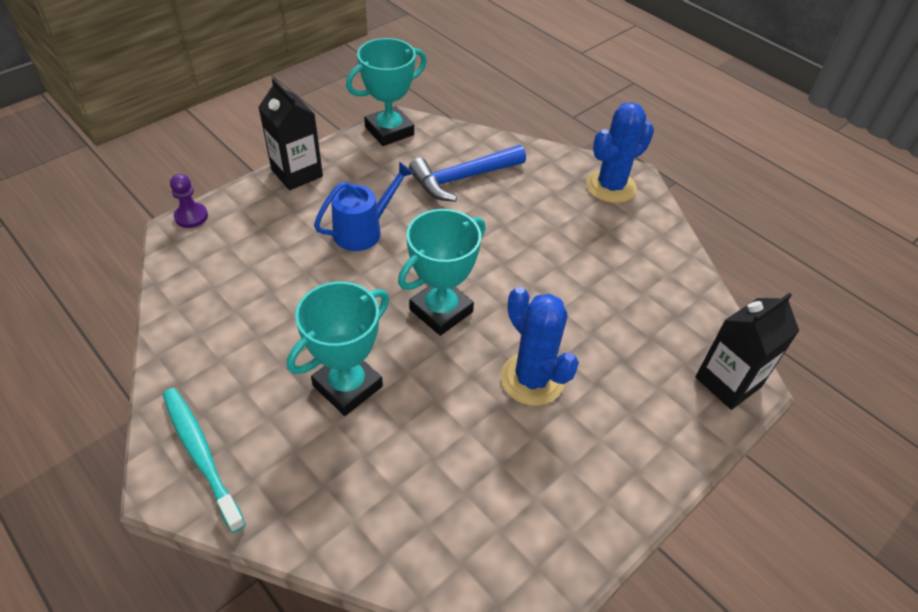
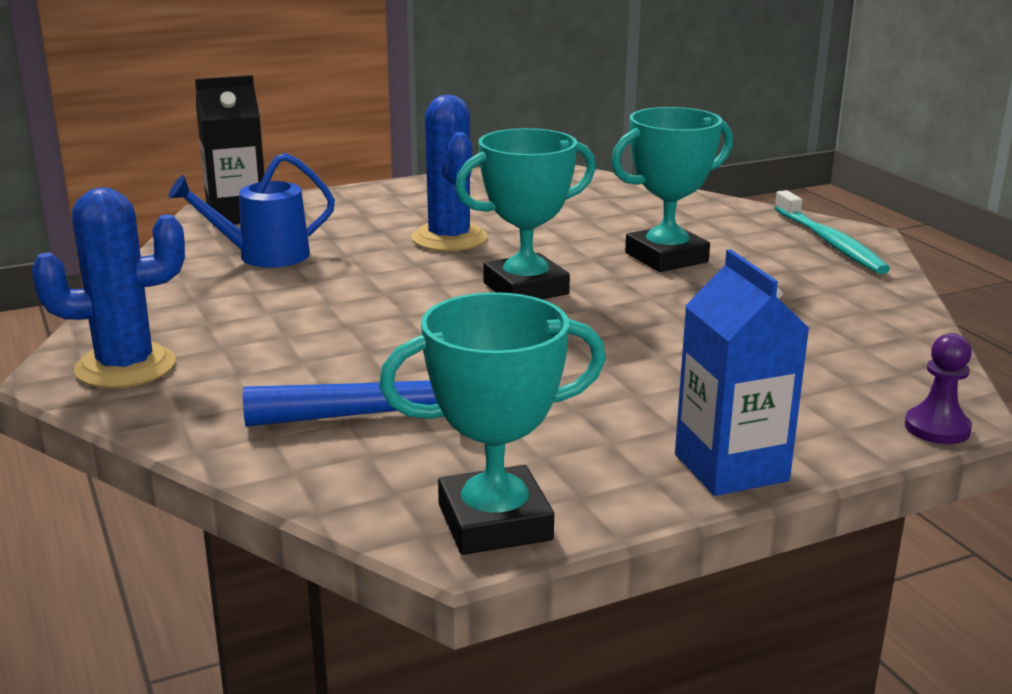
camera: 160 degrees left, 25 degrees down
black carton [258,78,323,190] -> blue carton [675,249,810,496]
blue watering can [314,162,414,251] -> blue watering can moved to [168,153,335,268]

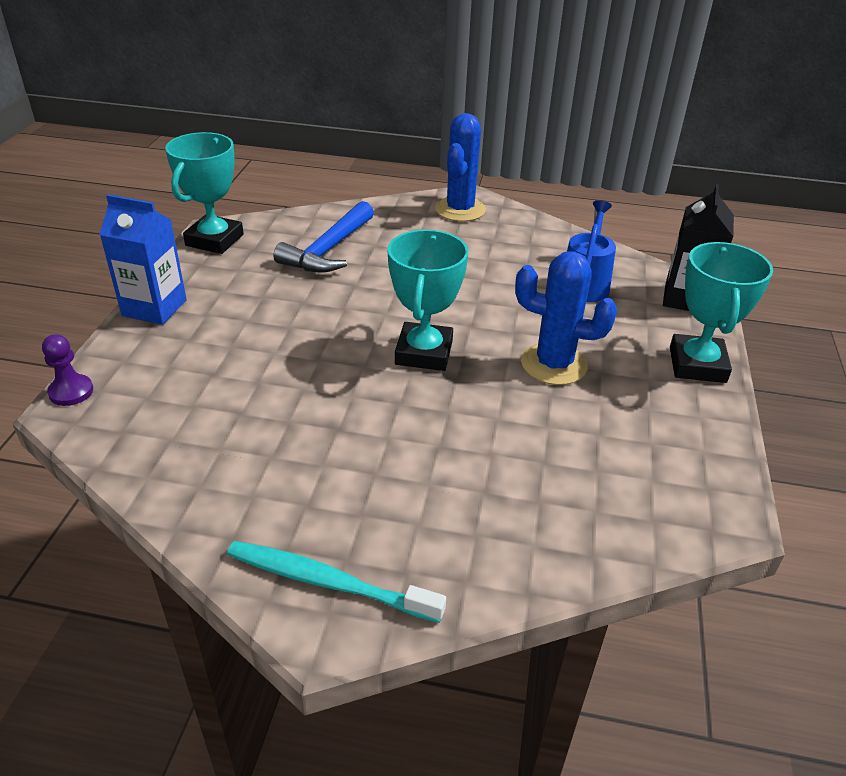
camera: 125 degrees right, 15 degrees up
turquoise trophy [611,107,733,272] -> turquoise trophy moved to [670,242,773,383]

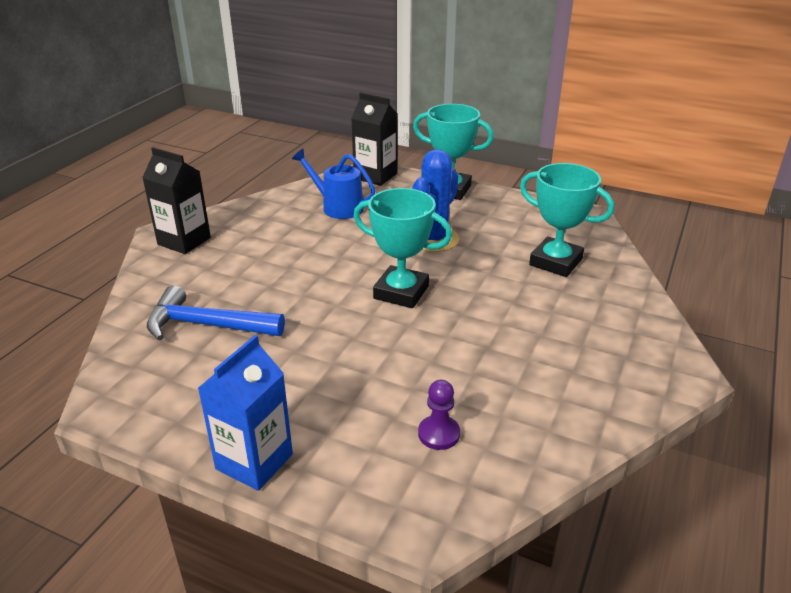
camera: 75 degrees left, 5 degrees down
purple pawn [42,334,93,406] -> purple pawn moved to [418,380,460,450]
turquoise trophy [165,132,244,254] -> turquoise trophy moved to [520,163,614,277]
turquoise toothbrush [227,541,446,623] -> none
blue hammer [273,201,374,273] -> blue hammer turned 150 degrees clockwise [147,285,285,341]
blue cactus [435,113,486,222] -> black carton [142,147,211,254]

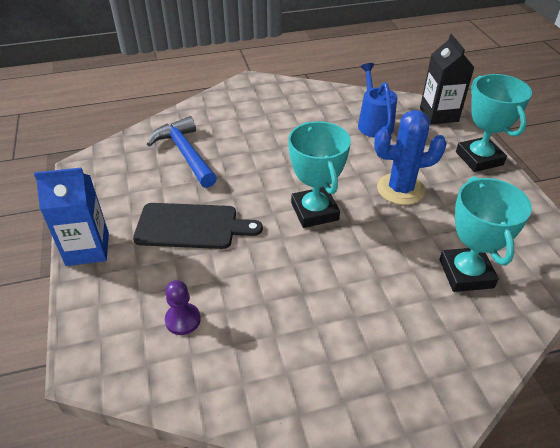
camera: 50 degrees right, 10 degrees up
black carton [142,147,211,254] -> none
none -> black cutting board [133,203,263,249]

